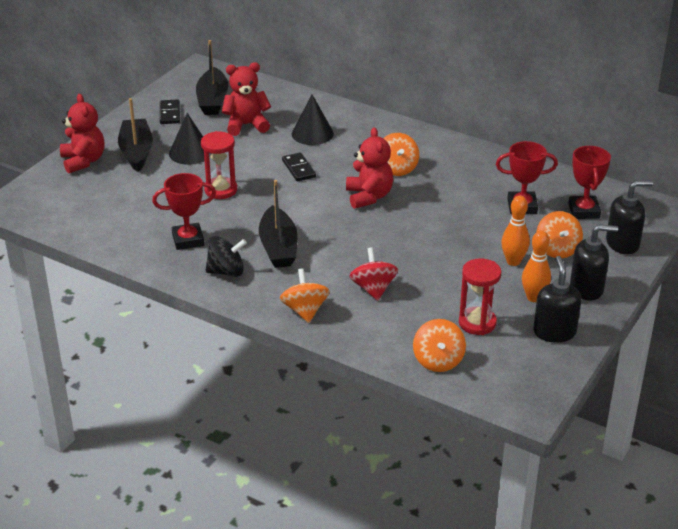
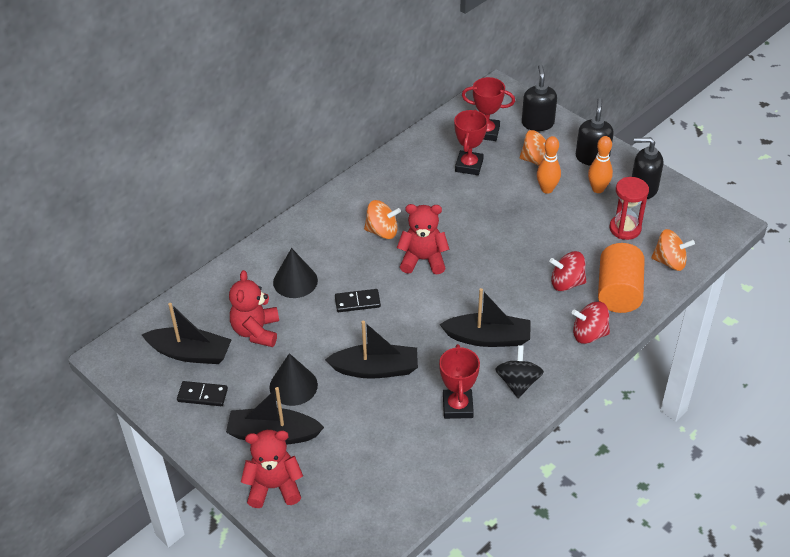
camera: 75 degrees left, 10 degrees up
red hourglass [201,131,237,199] -> black boat [325,321,418,379]
orange spinning top [280,268,330,323] -> red spinning top [572,302,610,344]
none -> orange cylinder [598,243,645,313]

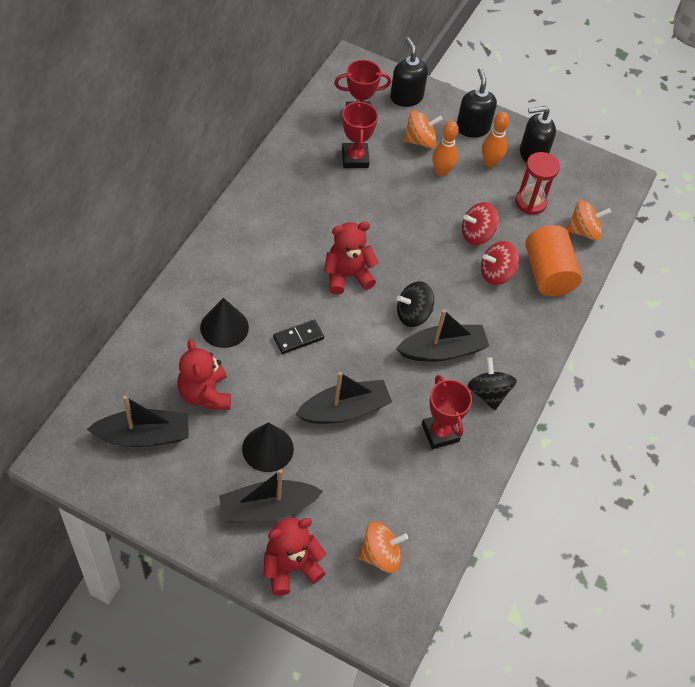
camera: 25 degrees left, 10 degrees up
black domino [177,381,228,406] -> none
orange spinning top [364,200,401,239] -> orange spinning top moved to [359,522,408,573]
red spinning top [572,302,610,344] -> red spinning top moved to [462,202,499,245]
none -> black spinning top [397,281,434,327]

